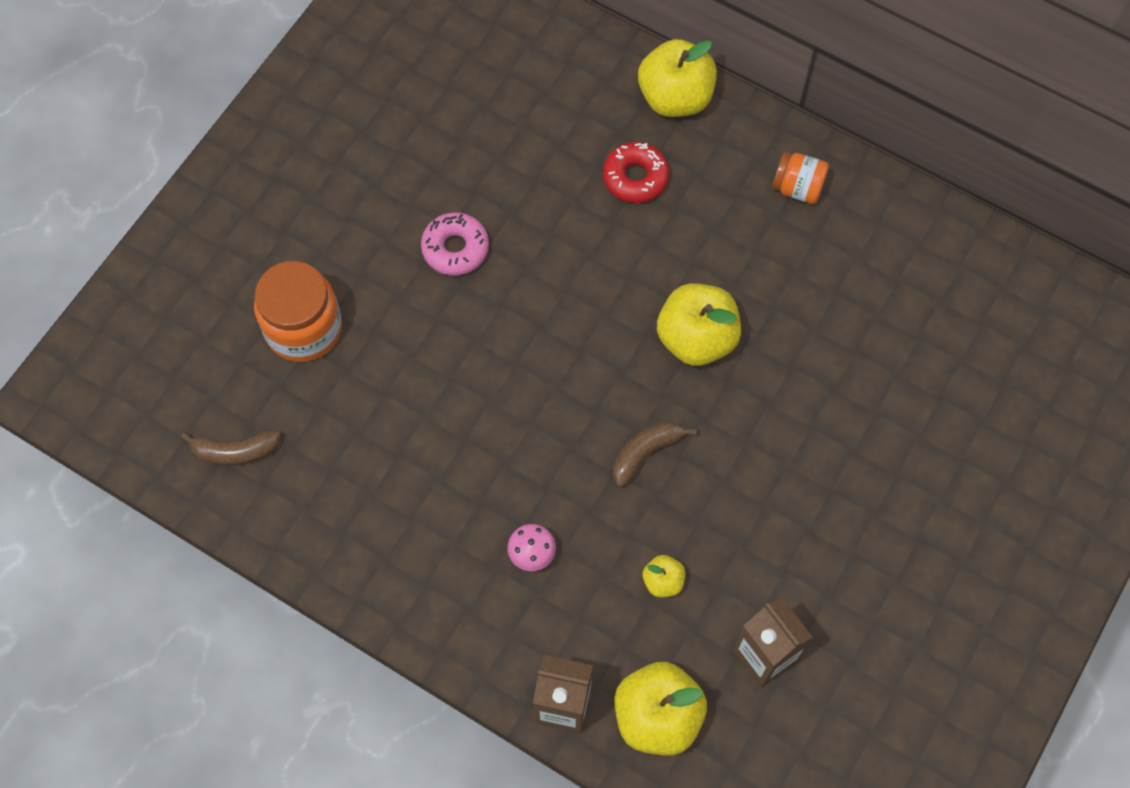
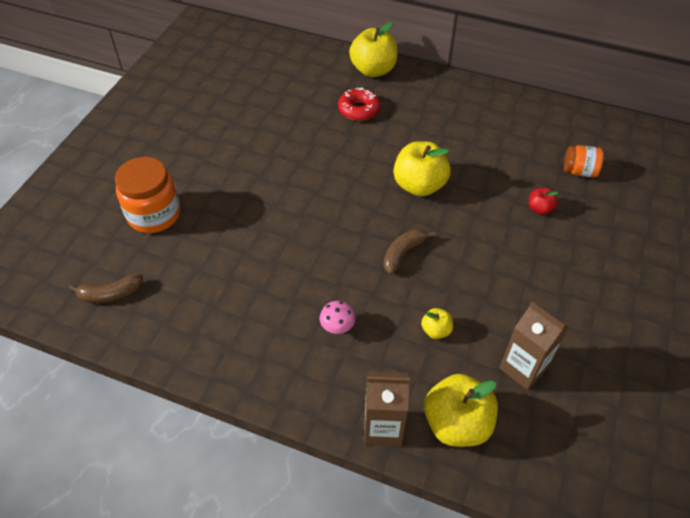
camera: 10 degrees left, 15 degrees down
pink donut [421,212,489,276] -> none
orange jar [772,152,829,204] -> orange jar moved to [564,145,604,178]
none -> red apple [529,188,558,215]

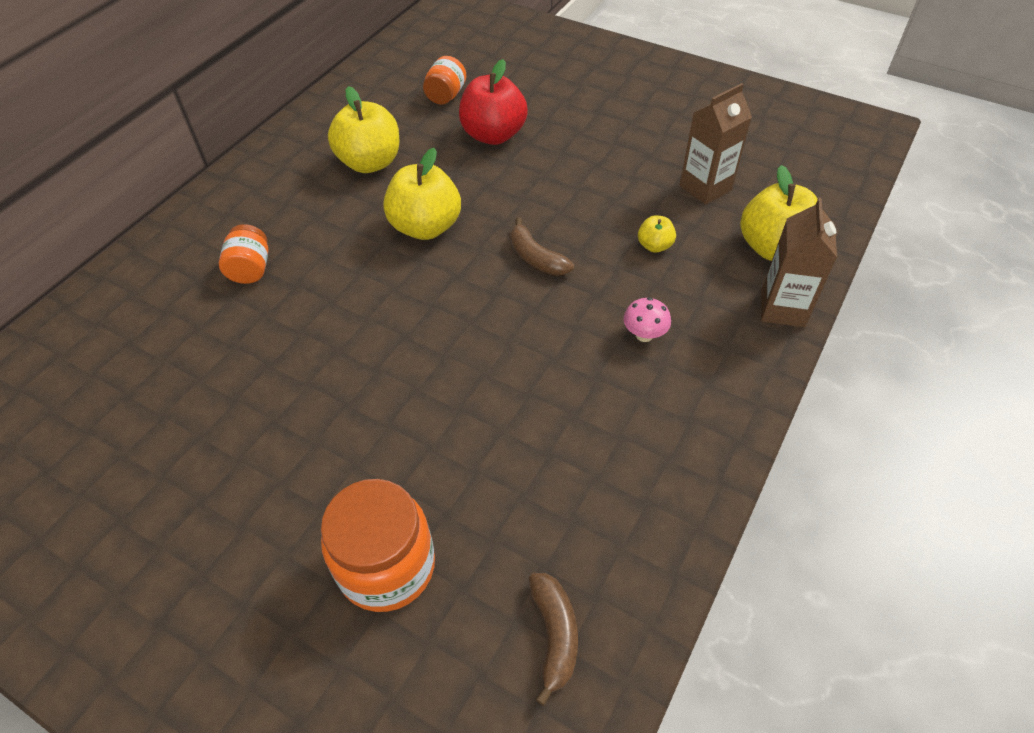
camera: 80 degrees left, 0 degrees up
red donut [338,87,380,121] -> orange jar [219,224,268,284]
yellow apple [349,22,398,77] -> yellow apple moved to [328,86,399,173]
red apple [529,188,558,215] -> red apple [459,59,528,145], size x2.06

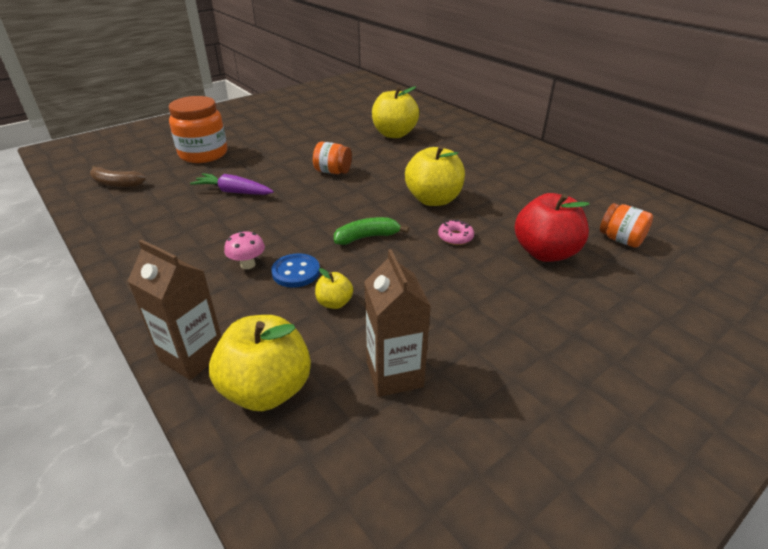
camera: 110 degrees right, 15 degrees down
orange jar [219,224,268,284] -> orange jar moved to [313,142,352,174]
yellow apple [328,86,399,173] -> yellow apple moved to [372,86,419,138]
brown banana [510,217,574,276] -> green banana [334,217,409,245]
none -> purple carrot [190,173,274,195]
none -> blue button [271,253,320,288]
none -> pink donut [438,219,474,245]

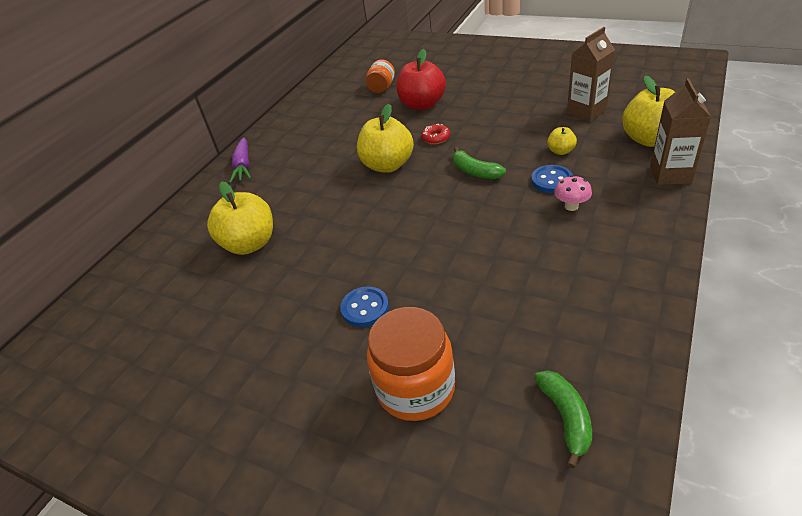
camera: 110 degrees left, 5 degrees up
brown banana [90,166,146,188] -> green banana [534,370,592,468]
purple carrot [190,173,274,195] -> purple carrot moved to [229,137,251,183]
orange jar [313,142,352,174] -> none
pink donut [438,219,474,245] -> red donut [421,124,450,144]
none -> blue button [340,286,389,327]

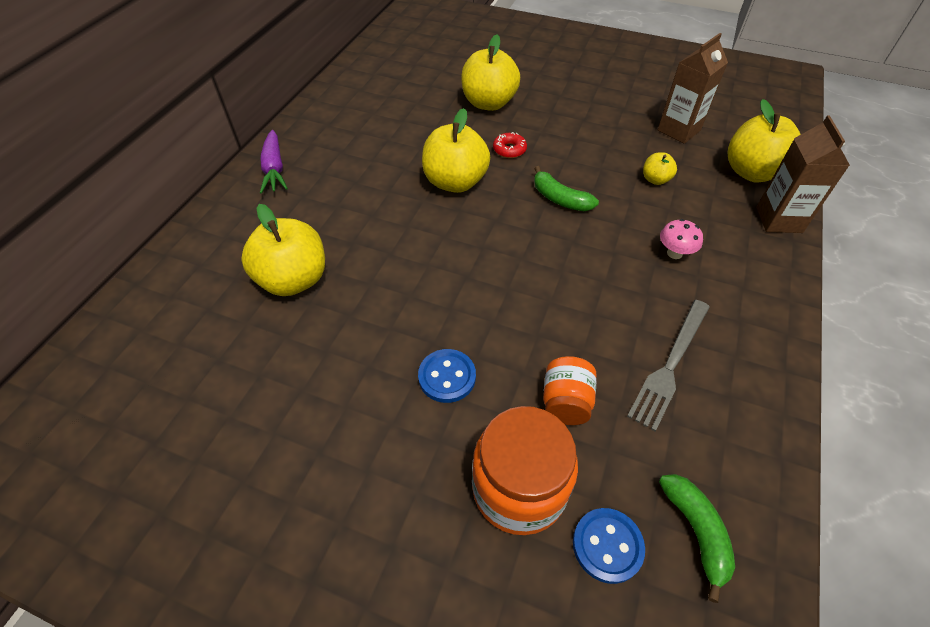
camera: 10 degrees left, 10 degrees up
orange jar [366,59,395,93] -> orange jar moved to [543,356,596,425]
red apple [397,49,446,110] -> yellow apple [461,35,520,111]
blue button [531,165,573,193] -> blue button moved to [573,508,645,584]
none -> grey fork [627,300,710,431]

